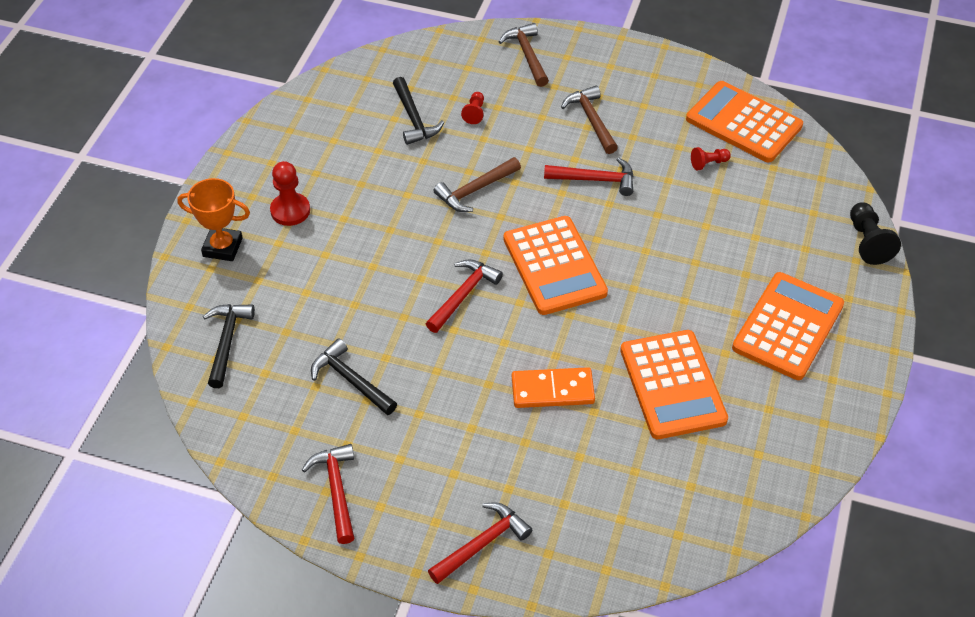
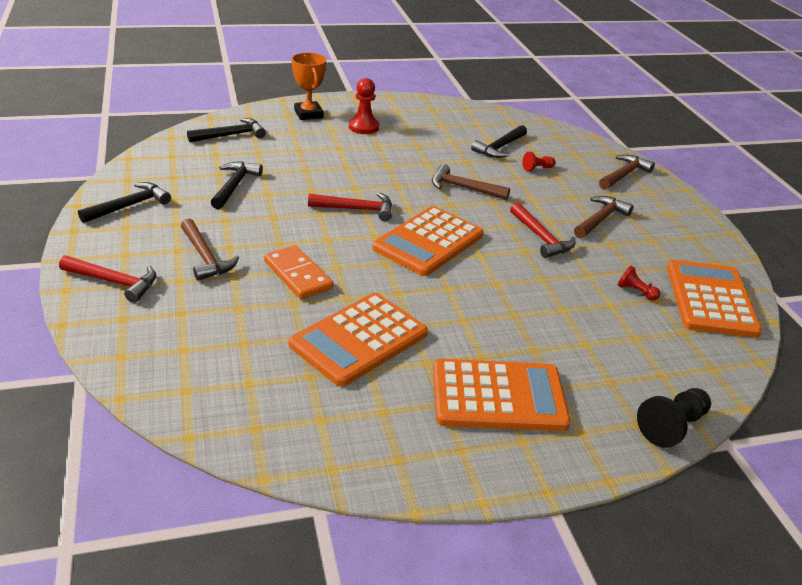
camera: 55 degrees right, 15 degrees down
red hammer [302,444,354,544] -> black hammer [78,182,171,223]
none -> brown hammer [181,219,240,281]

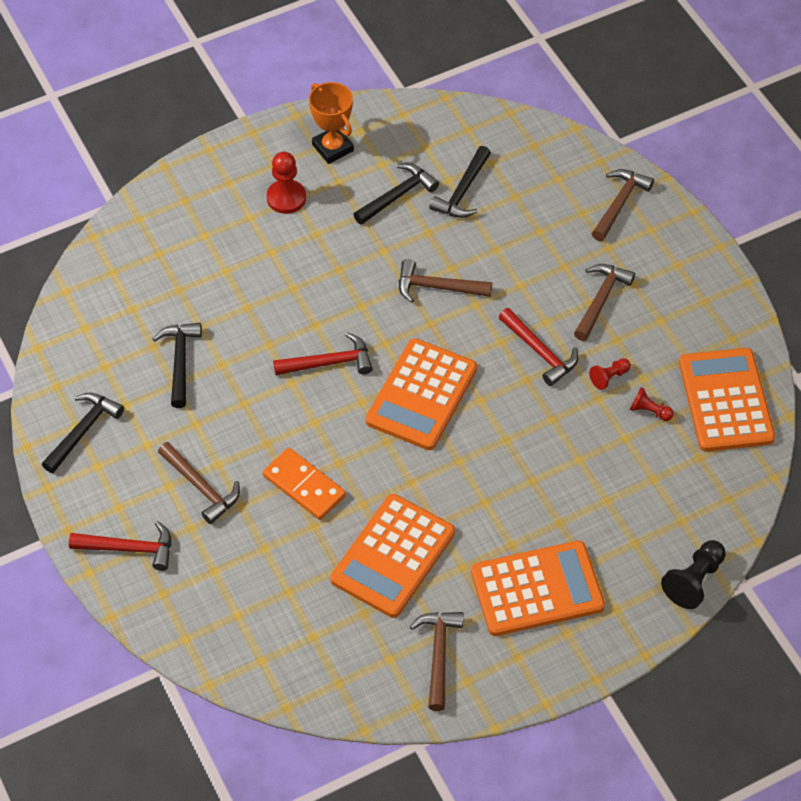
camera: 10 degrees left, 20 degrees up
black hammer [187,118,266,142] -> black hammer moved to [353,163,439,225]
orange trophy [292,53,326,120] -> orange trophy moved to [309,82,354,164]
red pawn [523,152,556,171] -> red pawn moved to [589,358,631,390]
none -> brown hammer [410,612,463,711]

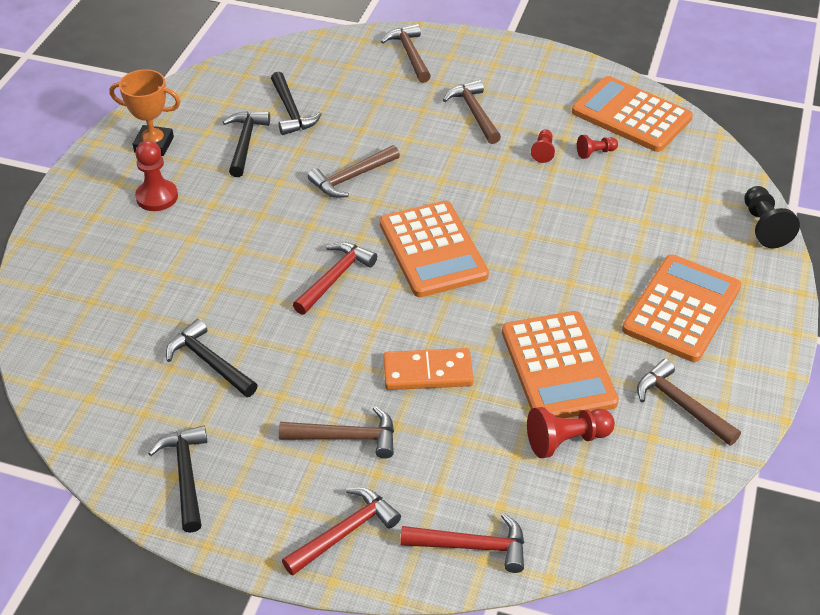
camera: 45 degrees left, 10 degrees down
red hammer [499,308,579,386] -> red hammer moved to [400,513,524,573]
none -> red pawn [527,407,615,458]

